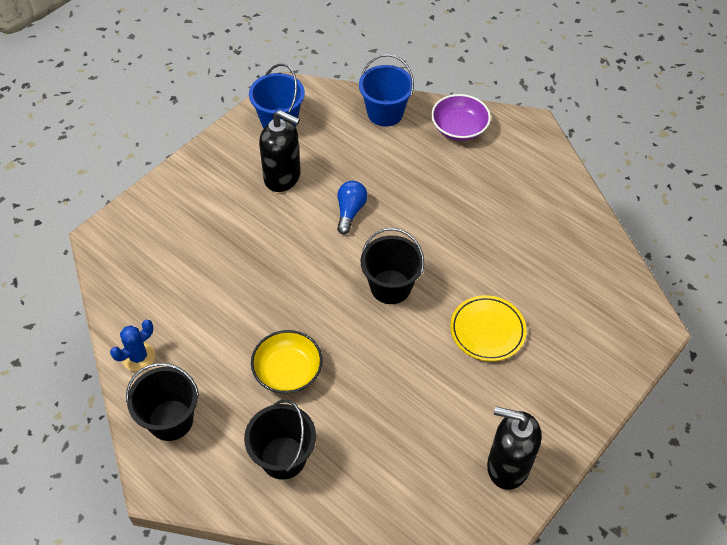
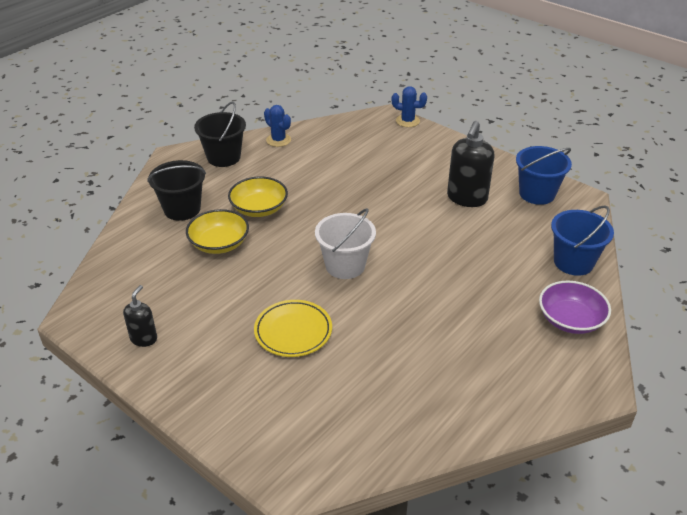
camera: 90 degrees right, 15 degrees down
blue light bulb [337,181,368,234] -> none
black bucket [361,228,424,304] -> white bucket [315,208,376,279]
black soap dispenser [487,407,542,490] -> black soap dispenser [123,285,157,347], size x0.56
none -> yellow bowl [186,209,249,254]
none -> blue cactus [392,86,427,127]

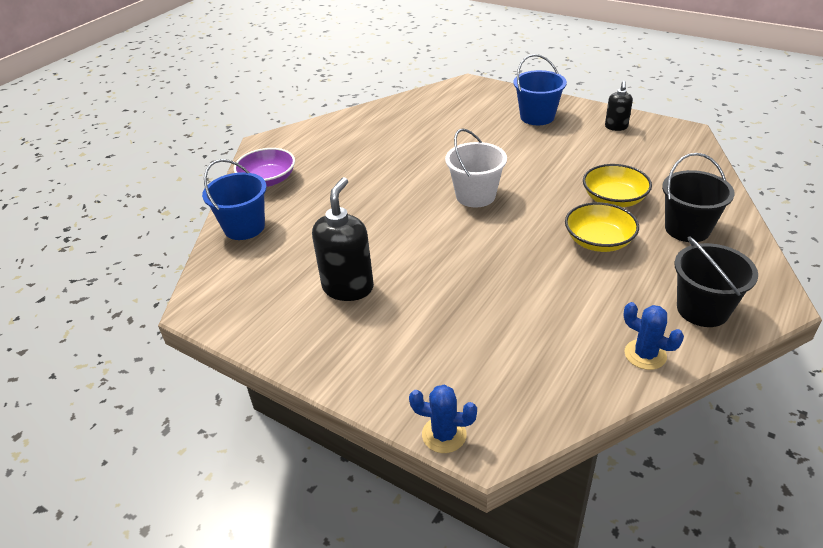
camera: 175 degrees right, 0 degrees up
yellow plate [254,300,332,357] -> none
blue bucket [516,146,572,205] -> blue bucket moved to [513,54,567,125]

